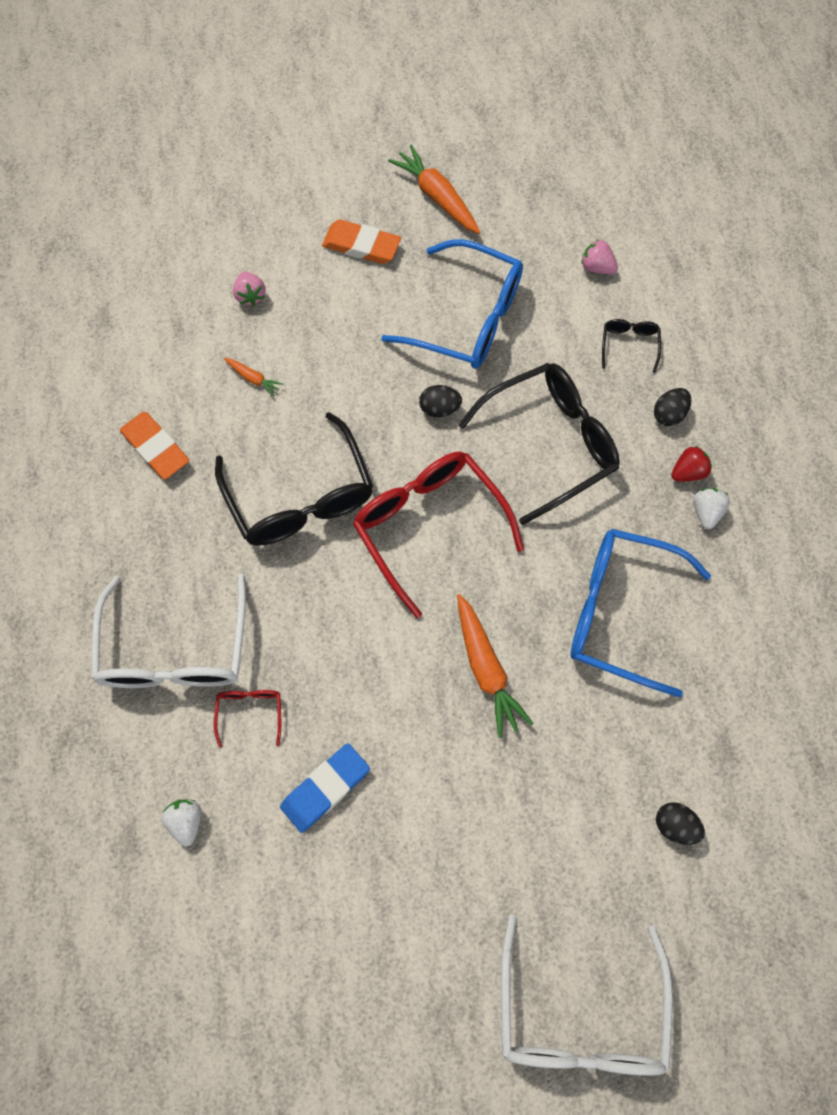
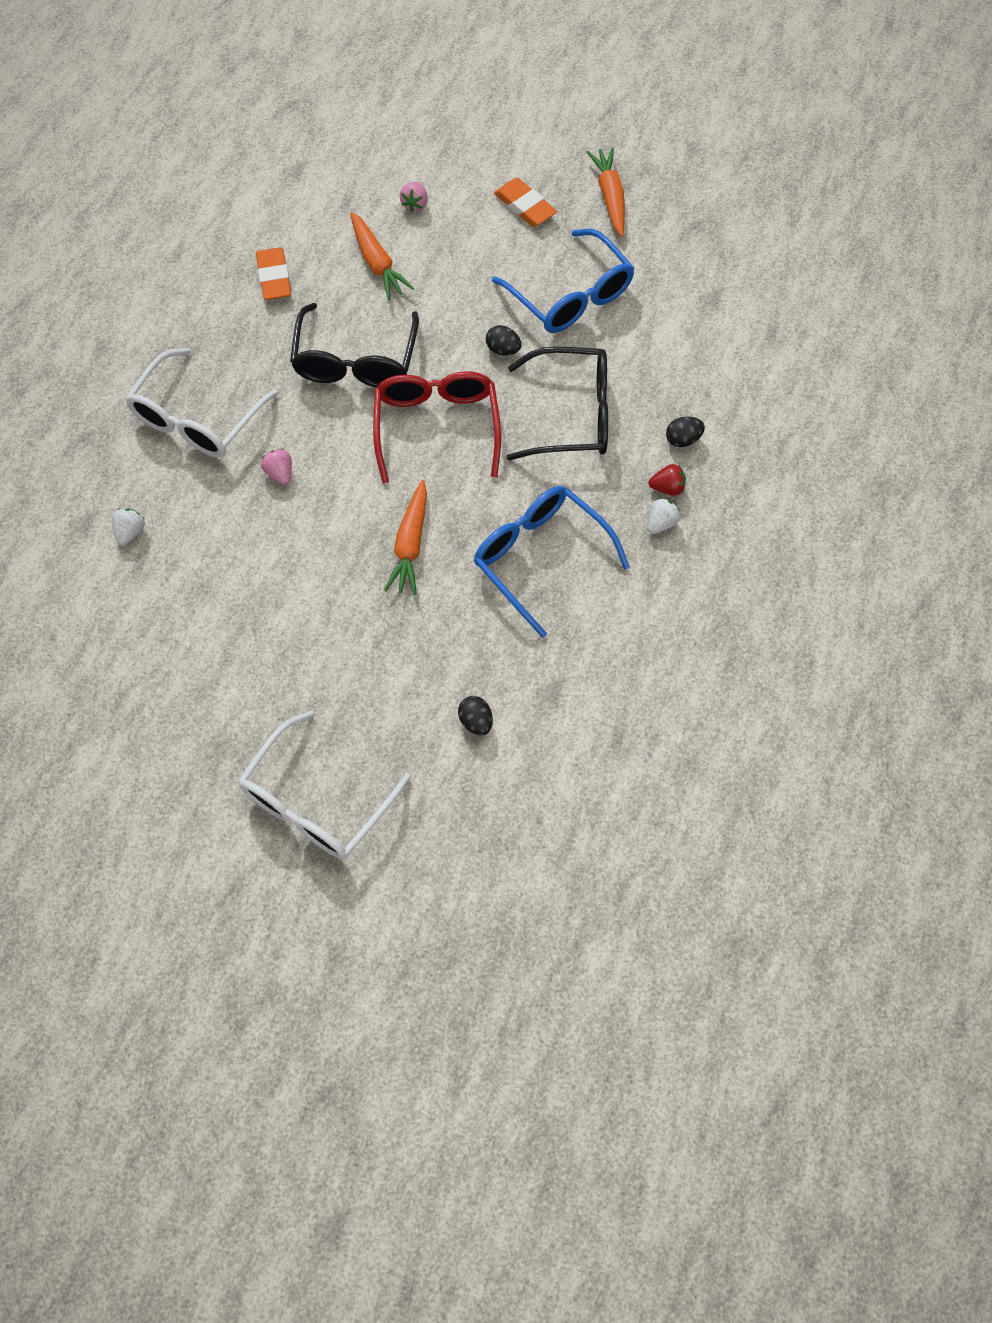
camera: 30 degrees right, 5 degrees down
red glasses [214,690,281,748] -> none
orange carrot [224,358,283,396] -> orange carrot [350,212,414,300], size x1.99
blue eraser [280,743,370,833] -> none
pink strawberry [581,240,618,274] -> pink strawberry moved to [261,449,292,485]
black glasses [602,319,661,373] -> none

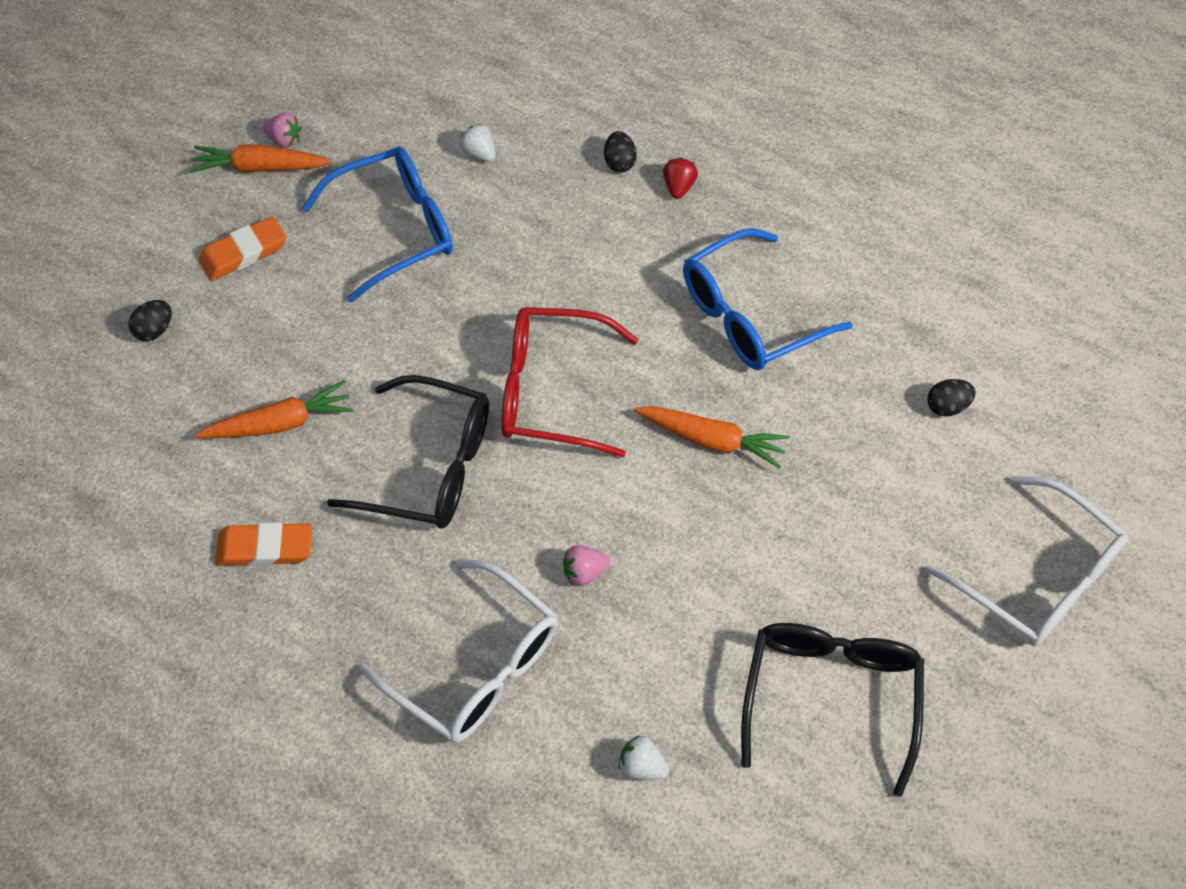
camera: 80 degrees left, 5 degrees down
pink strawberry [399,182,428,212] -> pink strawberry moved to [263,113,302,148]
black egg [486,325,521,356] -> black egg moved to [129,300,172,341]
black glasses [507,347,608,461] -> black glasses moved to [741,623,924,797]
white strawberry [648,498,680,534] -> white strawberry moved to [460,124,495,162]

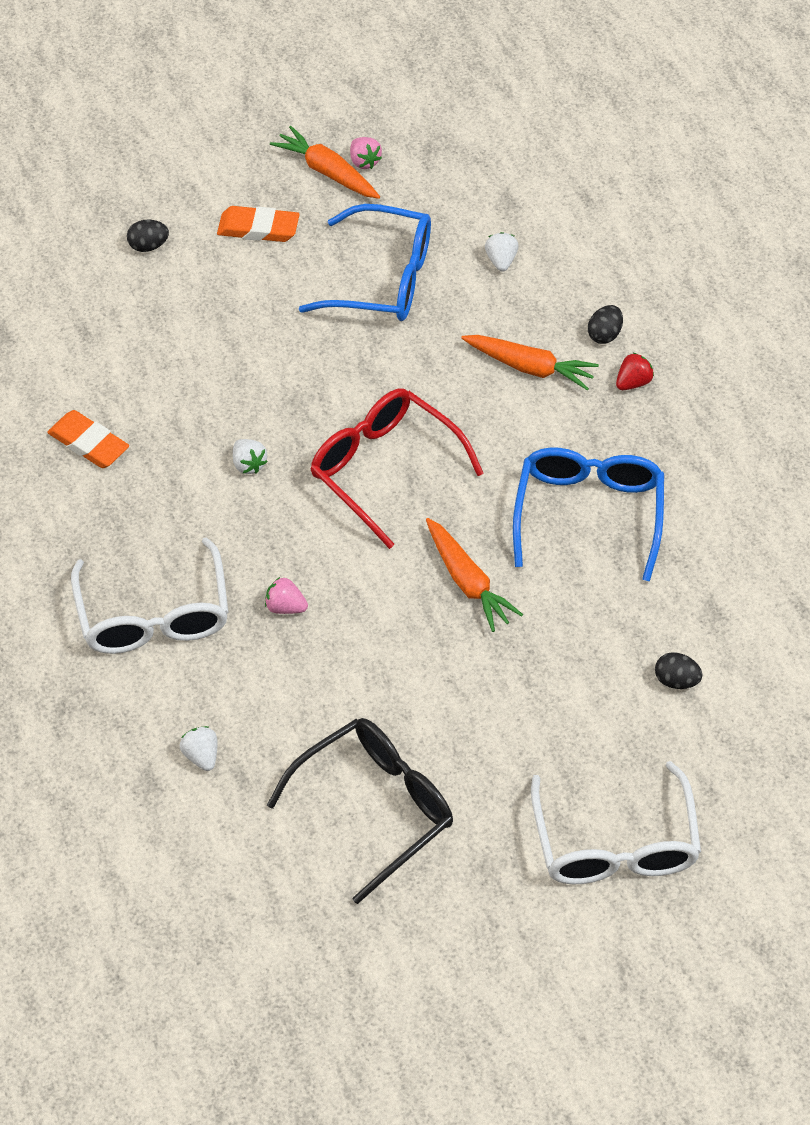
camera: 40 degrees right, 5 degrees down
orange carrot [195,380,354,438] -> orange carrot moved to [461,335,599,390]
black glasses [327,375,489,529] -> white strawberry [233,439,268,474]
blue glasses [683,228,853,370] -> blue glasses turned 90 degrees clockwise [513,447,664,581]

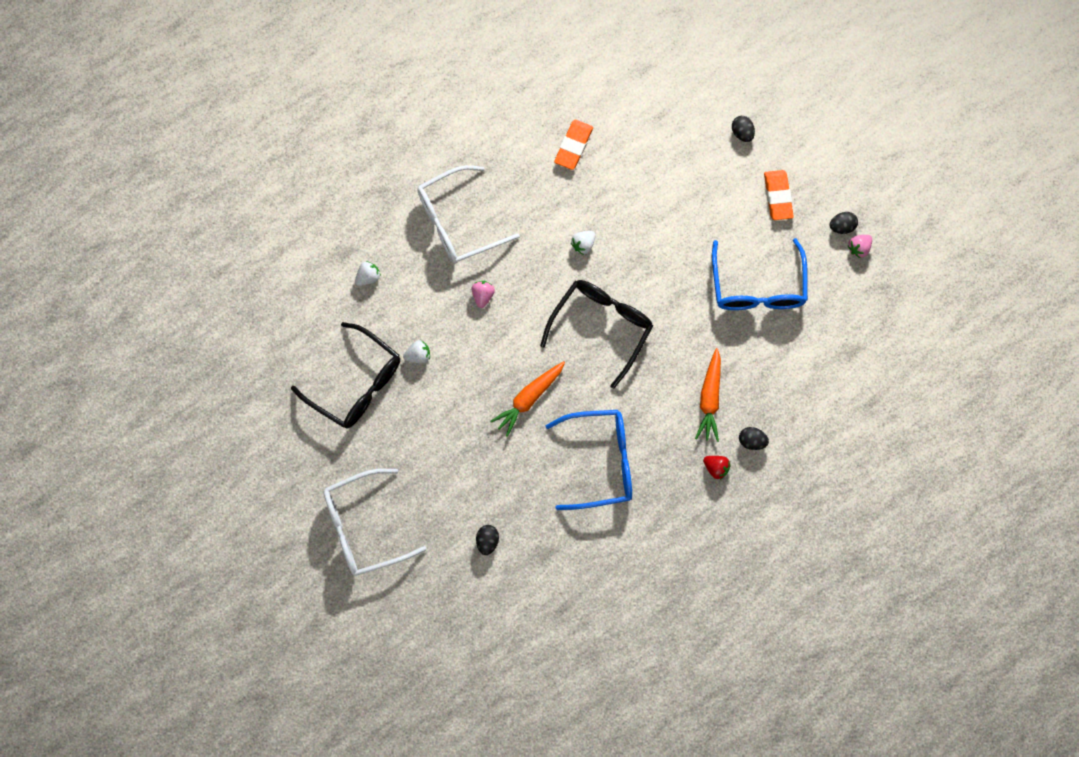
camera: 75 degrees right, 20 degrees up
orange carrot [270,126,380,199] -> black egg [830,212,858,234]
red glasses [310,389,484,549] -> black glasses [540,280,653,389]
white strawberry [485,232,519,272] -> white strawberry moved to [403,340,430,363]

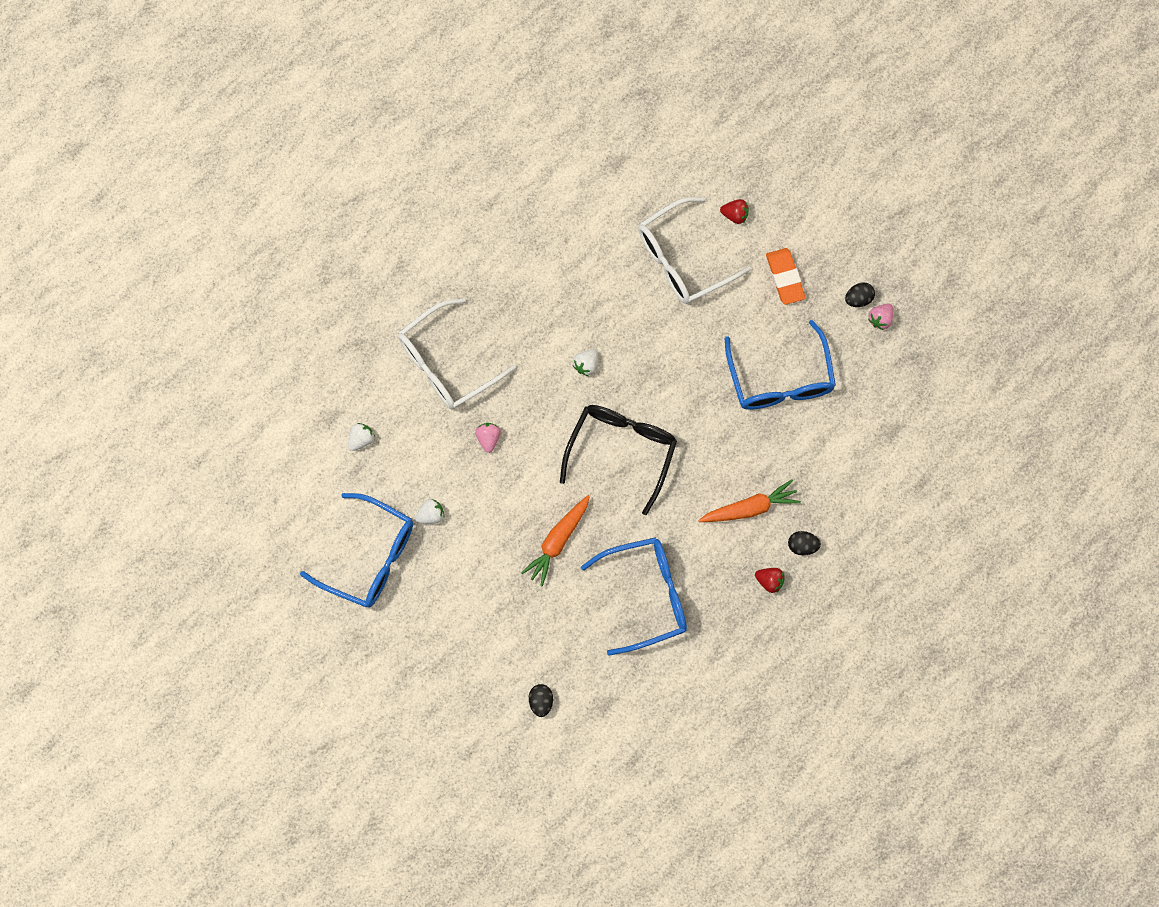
camera: 10 degrees left, 0 degrees up
black glasses [291,322,400,429] -> blue glasses [300,493,413,607]
white glasses [323,469,427,576] -> white glasses moved to [638,197,751,304]
orange eraser [554,120,593,170] -> none
orange carrot [695,348,721,442] -> orange carrot turned 105 degrees counterclockwise [698,480,801,522]
black egg [732,116,755,142] -> red strawberry [720,199,749,224]

